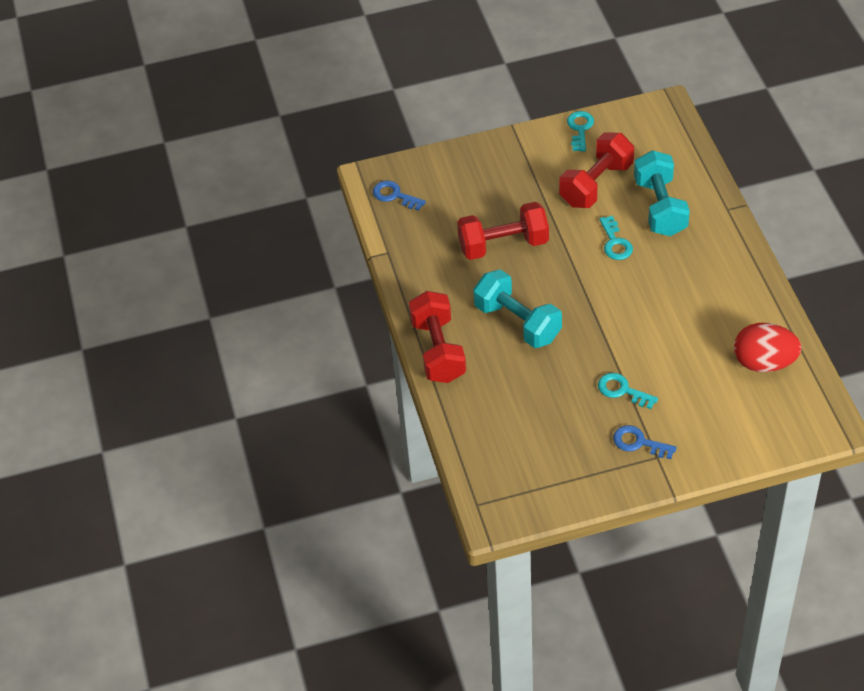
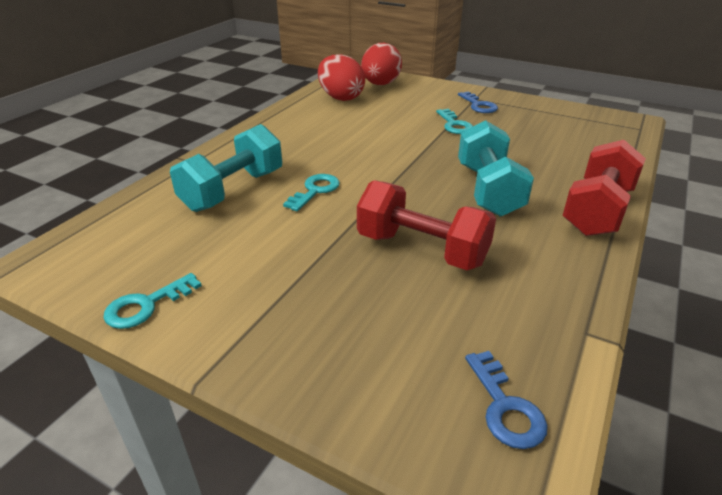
camera: 140 degrees left, 15 degrees down
red dumbbell [559,133,634,208] -> none
none -> red egg [361,43,402,85]

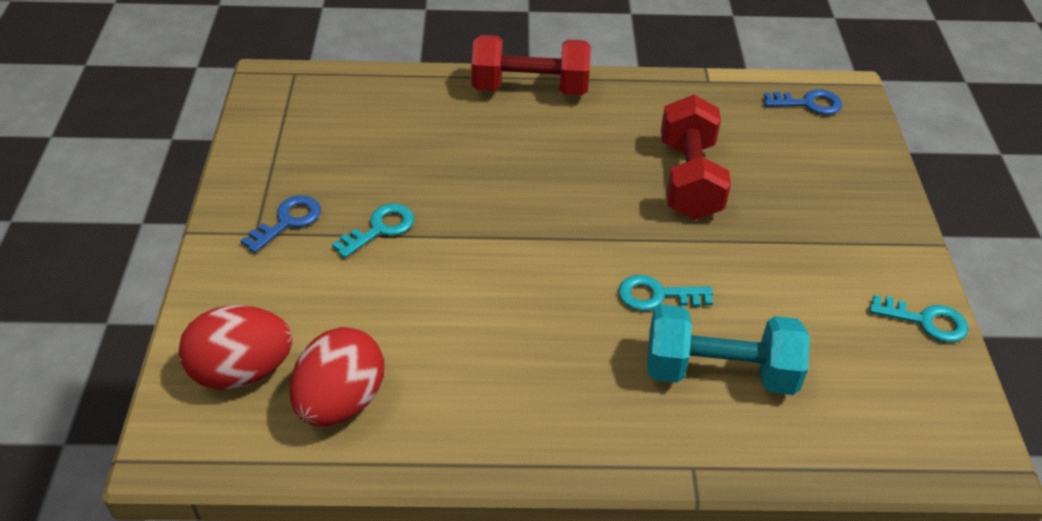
camera: 120 degrees left, 10 degrees up
turquoise dumbbell [458,120,534,217] -> none
blue key [465,351,548,449] -> blue key turned 45 degrees clockwise [764,89,842,115]

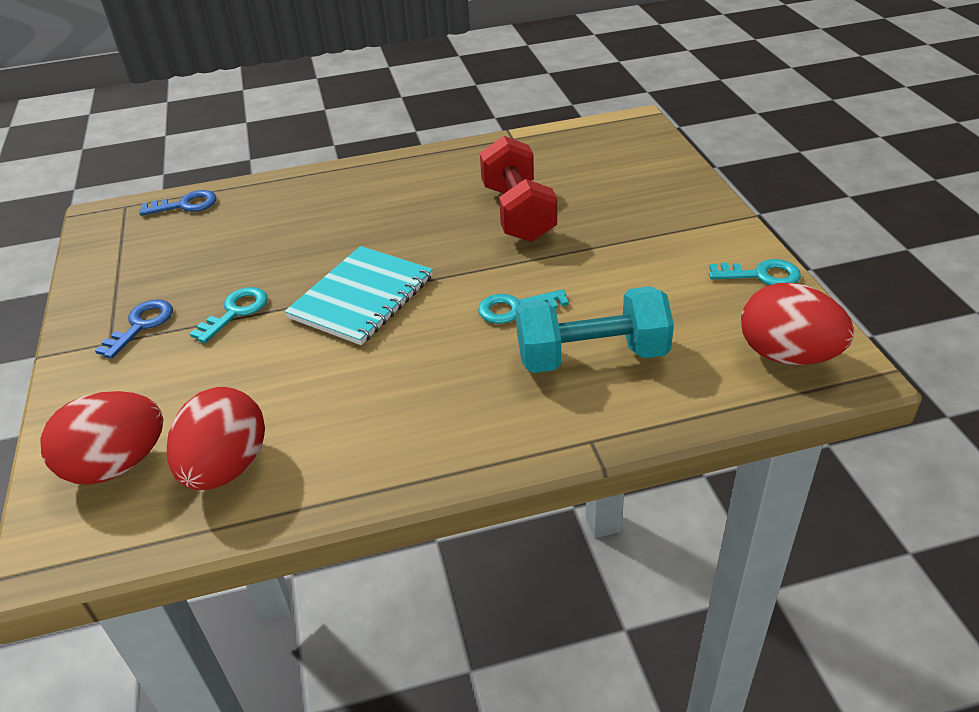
camera: 10 degrees left, 5 degrees down
red dumbbell [472,35,591,95] -> none
blue key [764,89,842,115] -> blue key moved to [139,190,216,216]
none -> turquoise notebook [284,246,433,345]
none -> red egg [741,283,854,365]

